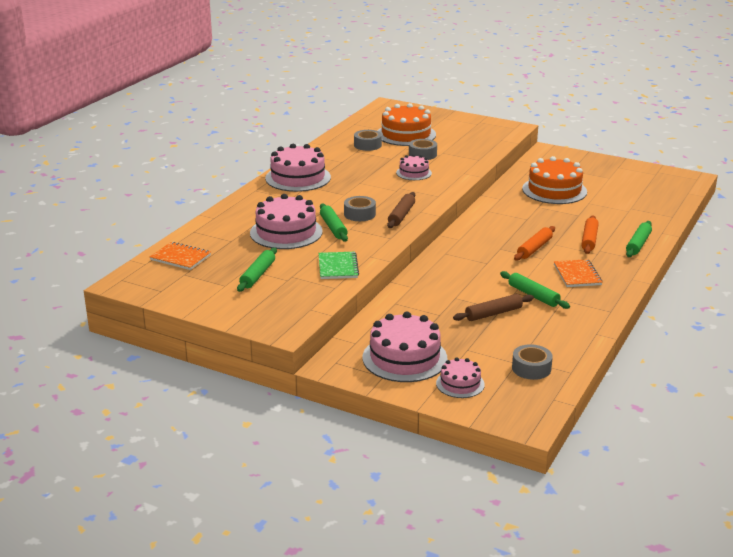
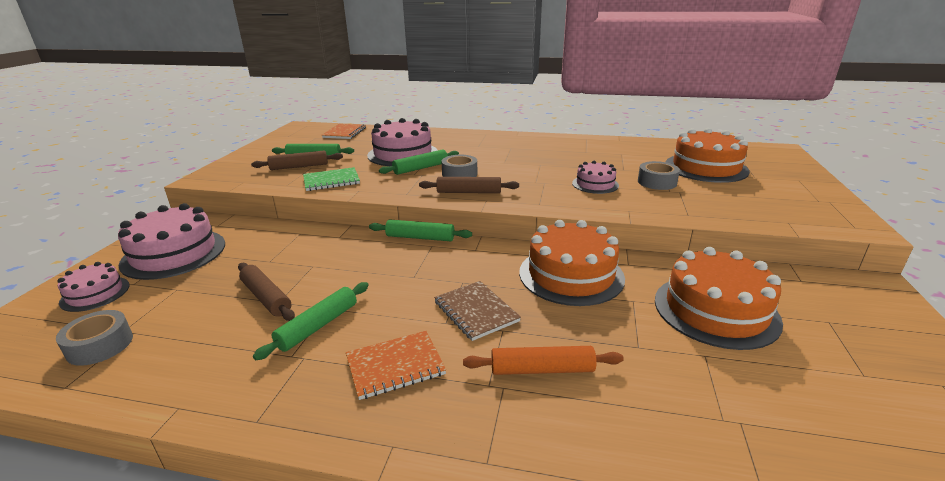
camera: 75 degrees right, 0 degrees up
pink cake [265,144,331,192] -> none
grey tape [354,130,382,151] -> none
orange rolling pin [514,226,555,261] -> brown notebook [434,281,521,341]
green rolling pin [626,221,652,257] -> green rolling pin moved to [369,220,472,241]
none -> brown rolling pin [251,151,343,170]
none -> orange cake [519,220,625,306]

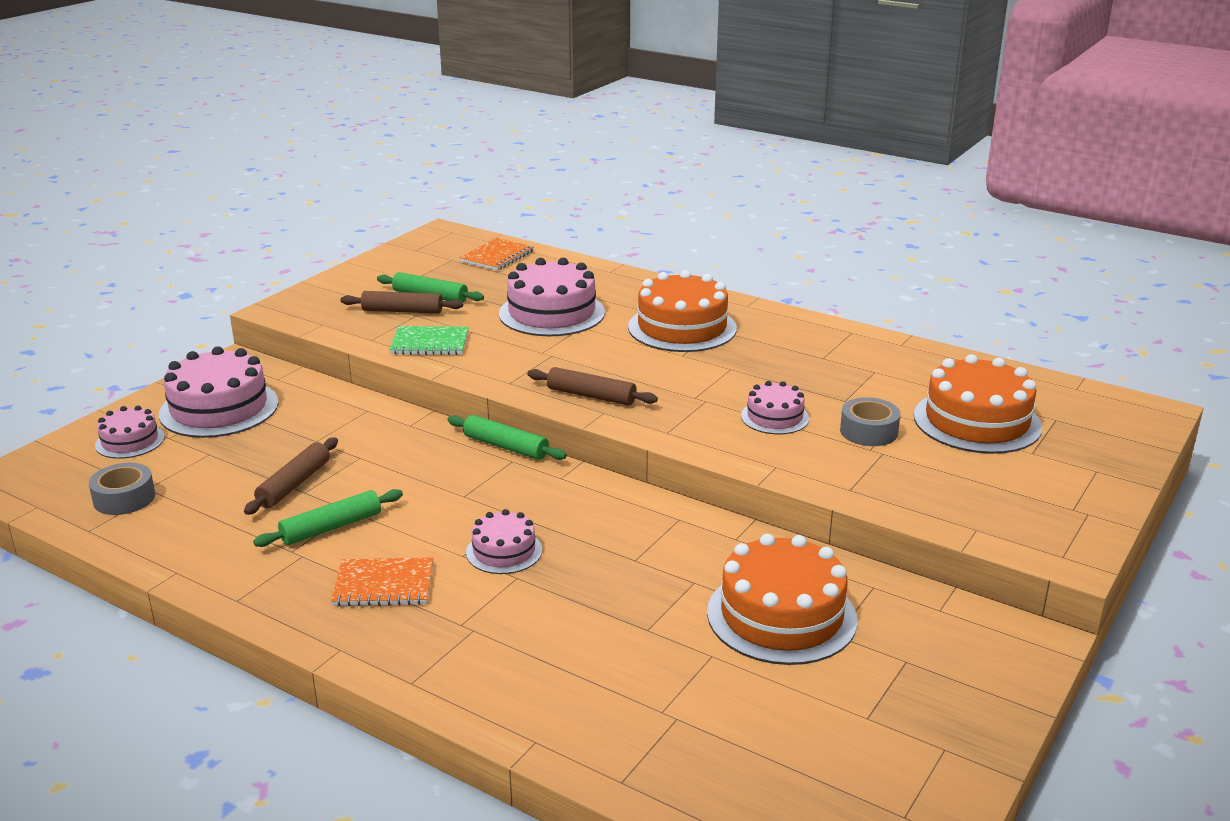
camera: 20 degrees right, 0 degrees up
brown rolling pin [238,263,295,321] -> brown rolling pin turned 45 degrees clockwise [244,437,338,515]
green rolling pin [379,149,459,175] -> none
brown notebook [434,281,521,341] -> pink cake [466,509,542,574]
grey tape [441,155,477,177] -> none
orange rolling pin [463,346,624,375] -> none
orange cake [519,220,625,306] -> orange cake moved to [628,270,737,352]

